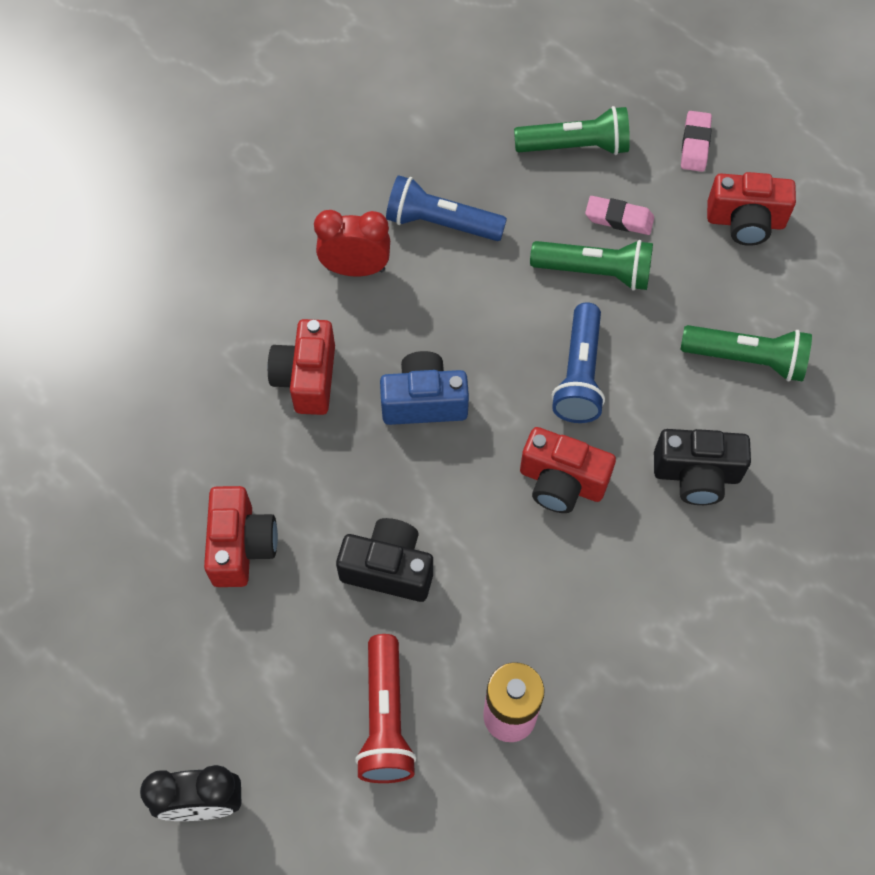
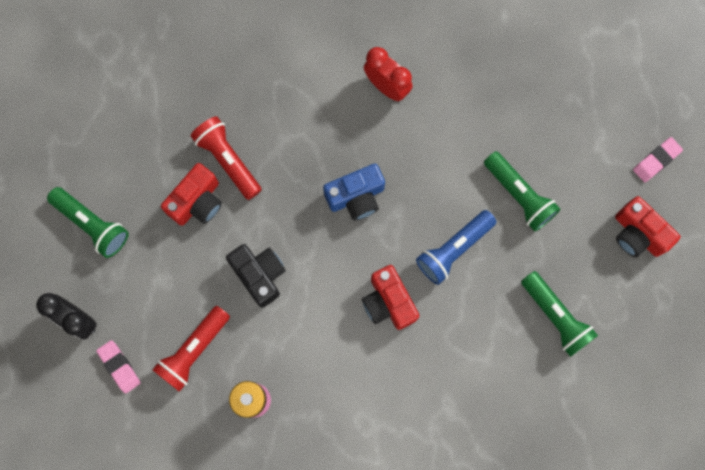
camera: 40 degrees right, 15 degrees up
red camera [268,319,335,415] -> none
blue camera [380,351,469,425] -> blue camera turned 120 degrees clockwise [323,164,385,220]
blue flashlight [386,175,507,241] -> none
green flashlight [514,106,630,155] -> green flashlight moved to [47,187,128,258]
pink eraser [585,196,654,235] -> pink eraser moved to [96,340,141,393]
black camera [654,429,751,505] -> none
none -> red flashlight [191,117,262,200]

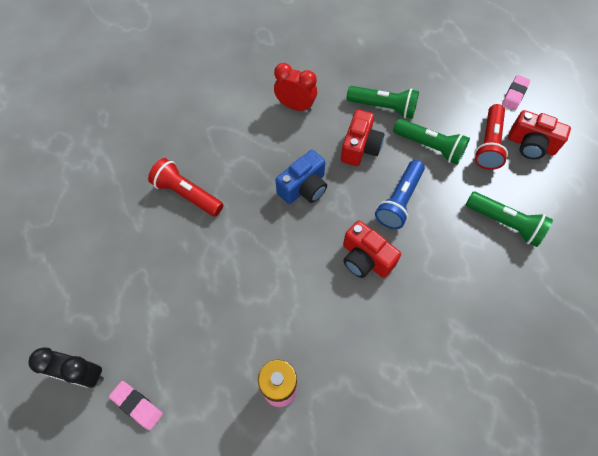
camera: 20 degrees left, 15 degrees down
green flashlight [47,187,128,258] -> green flashlight moved to [347,86,419,119]
red flashlight [152,306,230,392] -> red flashlight moved to [475,104,508,170]
red camera [161,163,222,226] -> red camera moved to [341,110,385,166]
black camera [226,244,286,308] -> none

